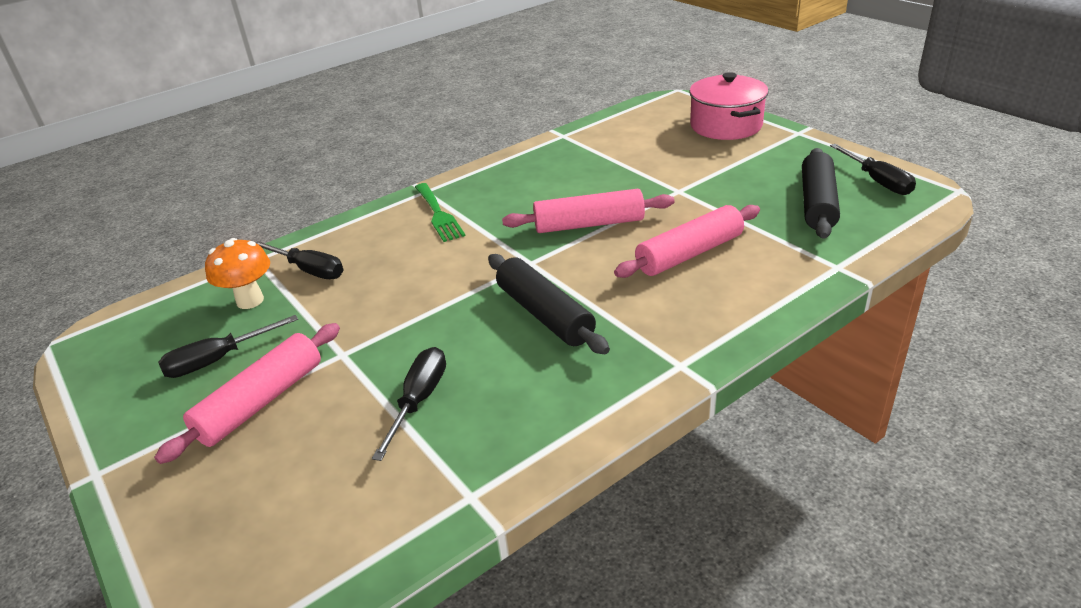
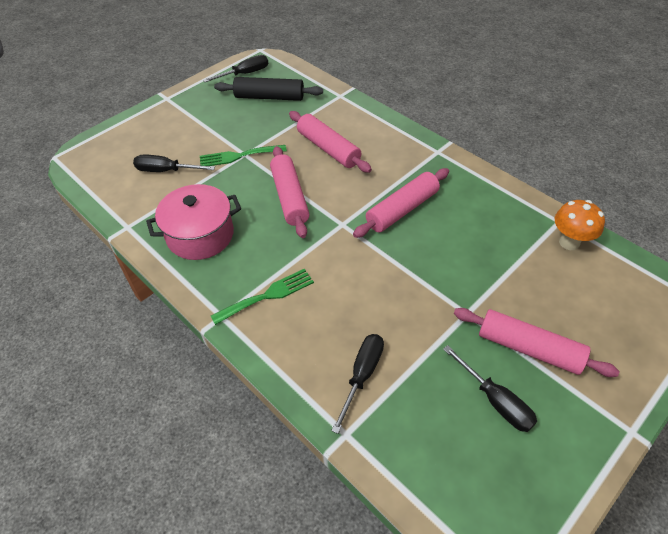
camera: 100 degrees left, 15 degrees up
orange mushroom [205,238,270,309] -> orange mushroom moved to [555,200,605,250]
black screwdriver [372,347,446,461] -> black screwdriver moved to [133,155,215,172]
black rolling pin [488,254,610,354] -> pink rolling pin [353,168,449,238]
pink pot [689,72,768,140] -> pink pot moved to [146,184,241,260]
none -> green fork [200,145,287,166]

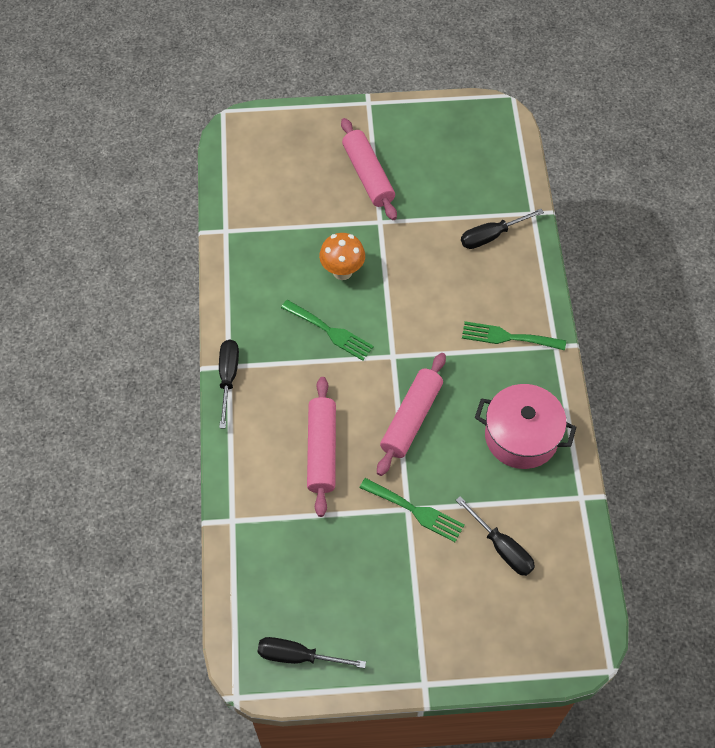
camera: 140 degrees left, 10 degrees up
black rolling pin [214,77,323,101] -> none
pink rolling pin [353,168,449,238] -> green fork [281,300,374,361]
black screwdriver [443,345,537,432] -> black screwdriver moved to [219,340,239,428]
orange mushroom [555,200,605,250] -> orange mushroom moved to [319,233,365,280]

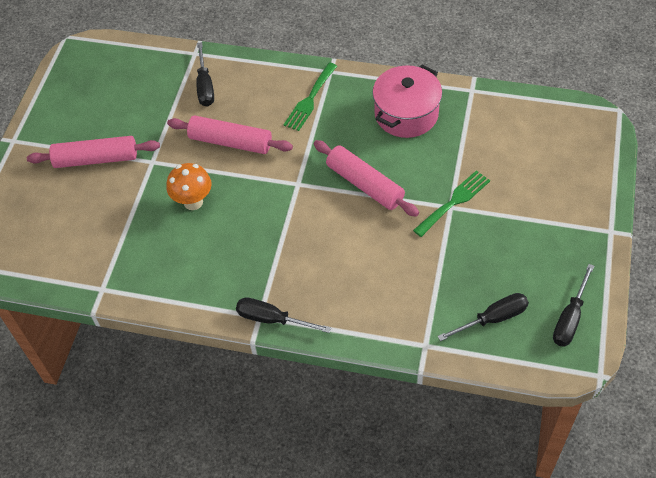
camera: 70 degrees left, 5 degrees down
green fork [281,300,374,361] -> none
pink rolling pin [307,377,336,517] -> pink rolling pin moved to [167,115,293,154]
black screwdriver [456,496,535,576] -> black screwdriver moved to [437,293,529,341]

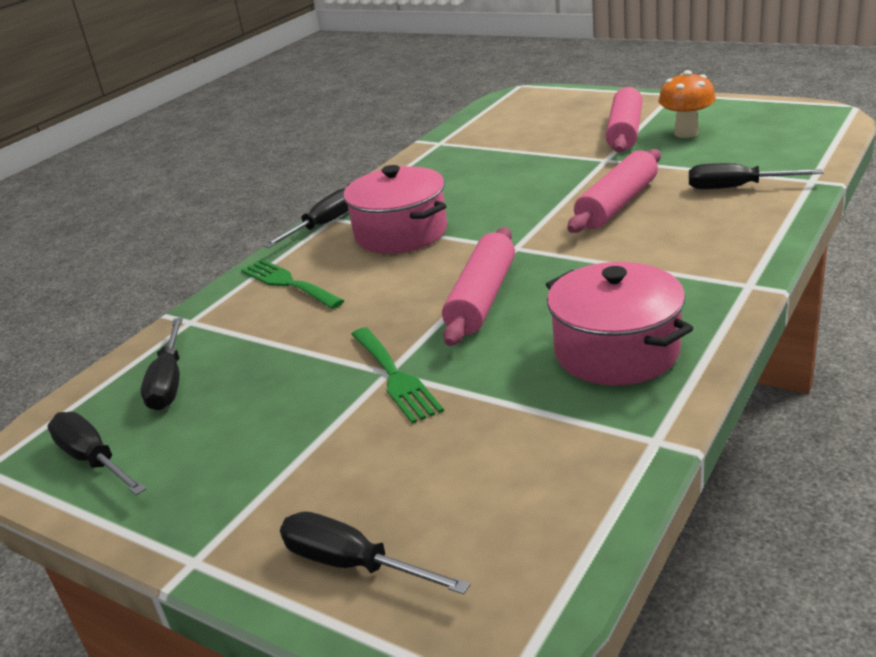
camera: 110 degrees right, 25 degrees down
orange mushroom [166,163,212,210] -> orange mushroom moved to [659,70,716,138]
green fork [284,63,337,131] -> green fork moved to [241,259,344,309]
pink rolling pin [314,140,419,217] -> pink rolling pin turned 45 degrees counterclockwise [442,227,515,346]
none -> black screwdriver [280,512,471,594]
none -> pink pot [343,165,447,254]

